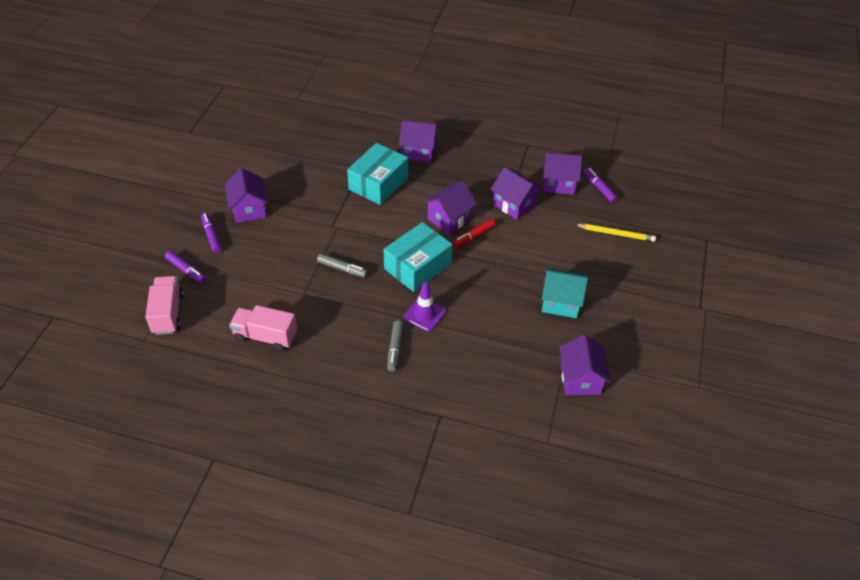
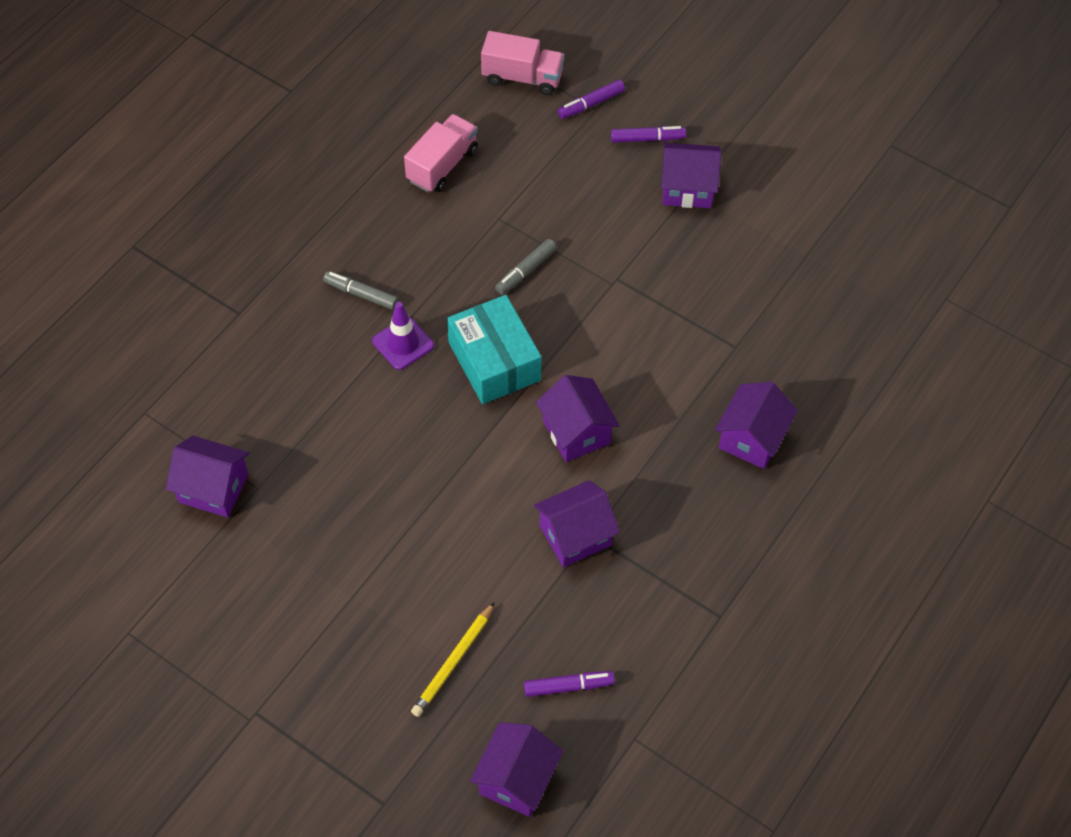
camera: 110 degrees right, 10 degrees up
turquoise box [347,143,408,205] -> none
red marker [452,219,495,248] -> none
turquoise house [542,268,588,318] -> none
purple house [543,153,582,195] -> purple house moved to [470,722,563,817]

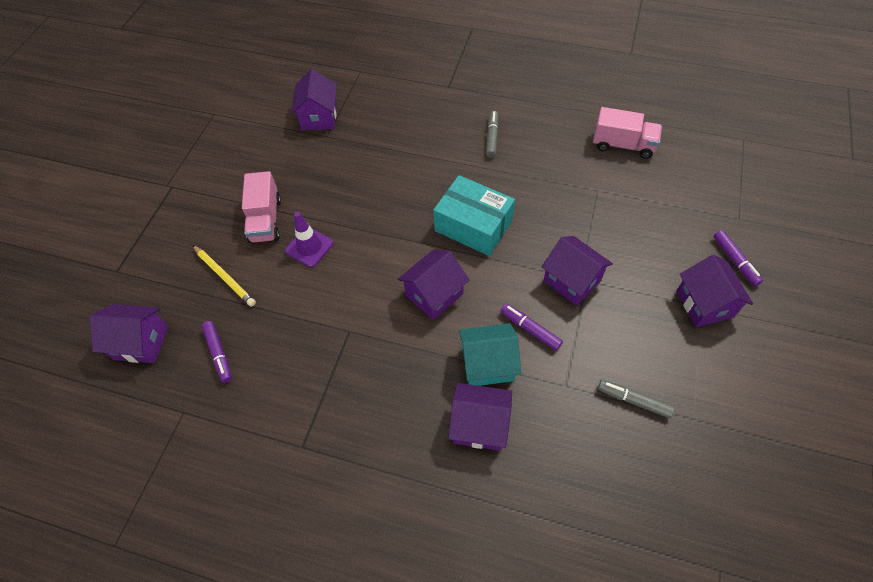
camera: 75 degrees right, 0 degrees up
purple traffic cone [372,302,434,370] -> purple traffic cone moved to [285,212,334,267]
yellow pencil [411,602,495,717] -> yellow pencil turned 150 degrees counterclockwise [193,245,256,307]
turquoise box [447,295,542,404] -> turquoise box turned 75 degrees clockwise [433,175,515,256]
pink truck [481,31,565,95] -> pink truck moved to [242,171,281,243]
grey marker [495,239,557,295] -> grey marker moved to [598,380,675,418]
purple house [534,480,620,567] -> purple house moved to [541,236,613,306]
purple marker [558,80,625,119] -> purple marker moved to [501,304,563,351]
none -> turquoise house [459,323,521,386]

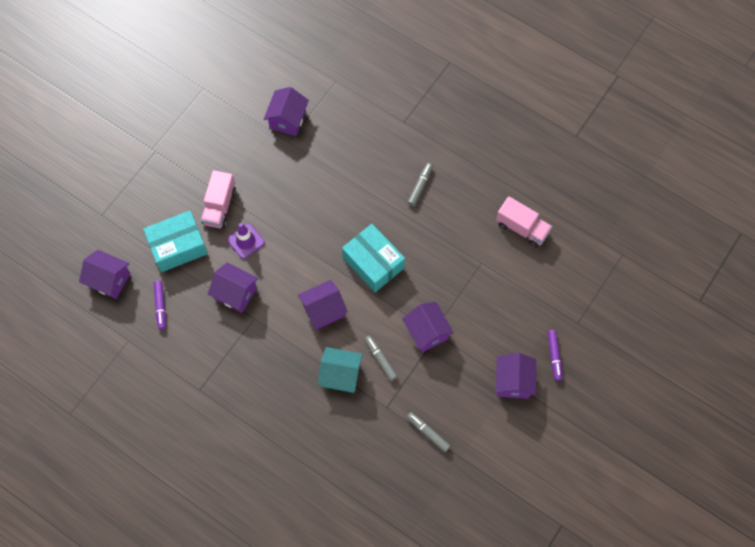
camera: 15 degrees right, 10 degrees up
yellow pencil [193,245,256,307] -> turquoise box [143,211,208,272]
purple house [448,383,512,451] -> purple house moved to [208,263,258,313]
purple marker [501,304,563,351] -> grey marker [364,336,398,381]

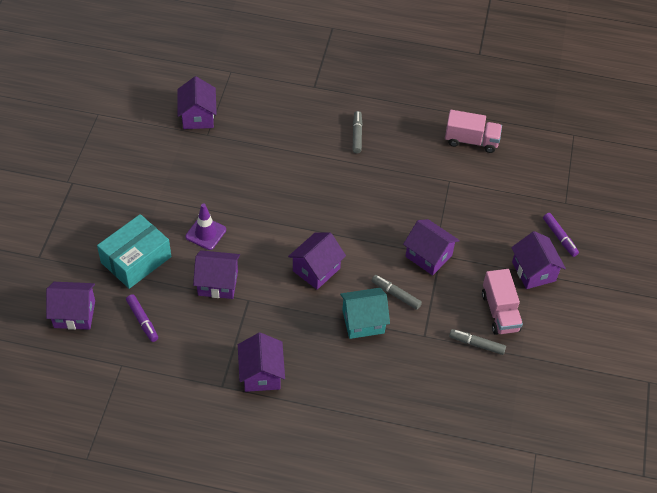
camera: 25 degrees left, 15 degrees down
pink truck [201,170,236,229] -> pink truck moved to [482,269,523,335]
turquoise box [342,224,405,292] -> none
none -> purple house [238,332,285,392]

